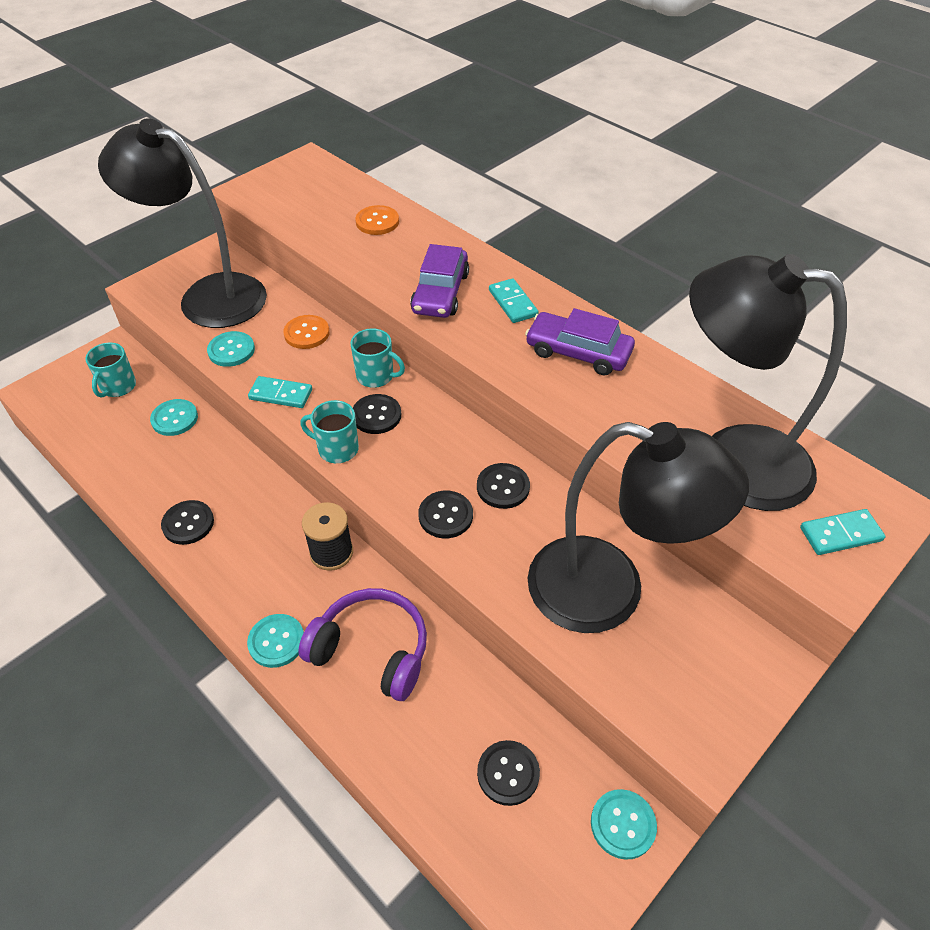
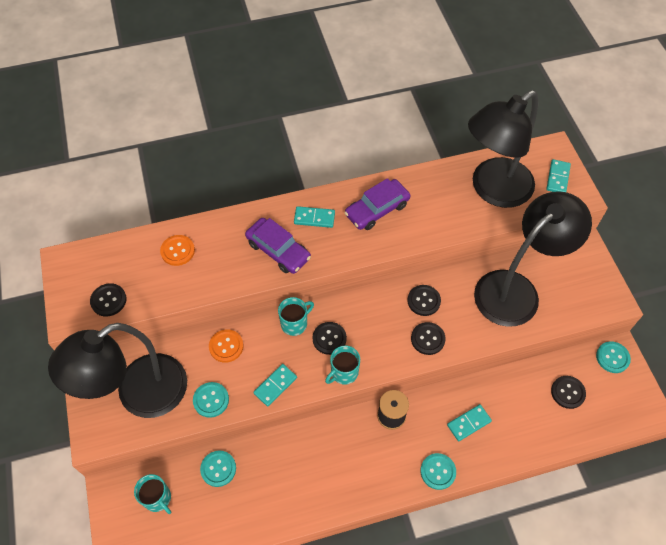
camera: 60 degrees left, 10 degrees up
black button [161,500,214,545] -> black button moved to [90,283,127,316]
purple headphones [298,588,427,701] -> turquoise domino [447,404,492,441]

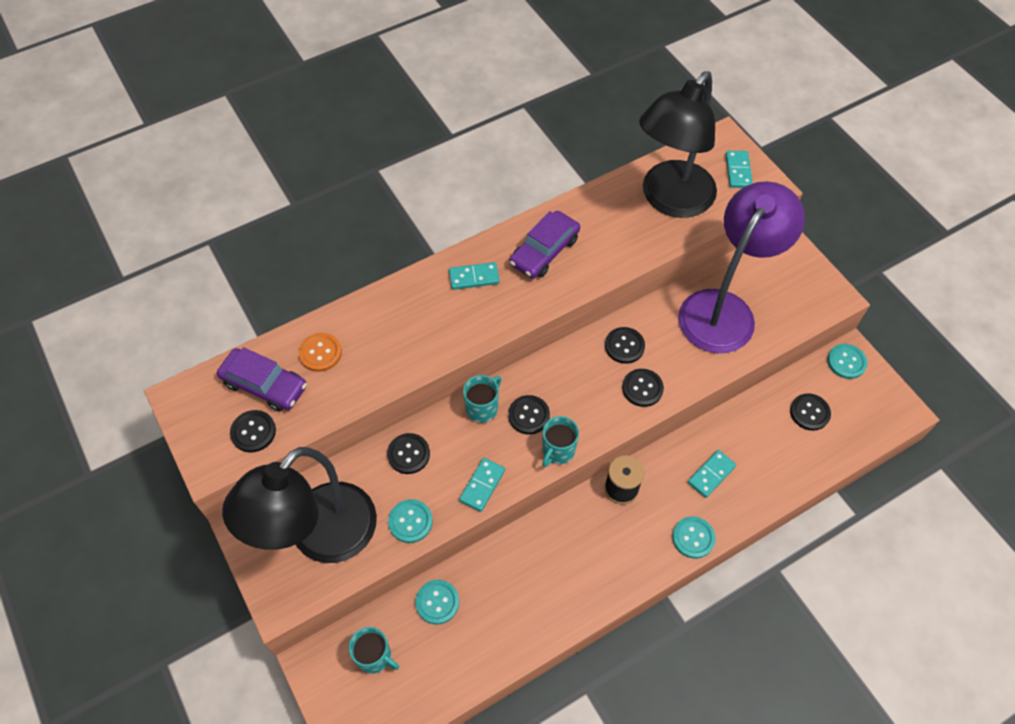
camera: 15 degrees left, 0 degrees up
orange button [209,329,244,363] -> black button [387,433,430,474]
purple car [245,218,311,274] -> purple car moved to [217,347,307,412]
black lamp [474,191,592,327] -> purple lamp [678,181,805,353]

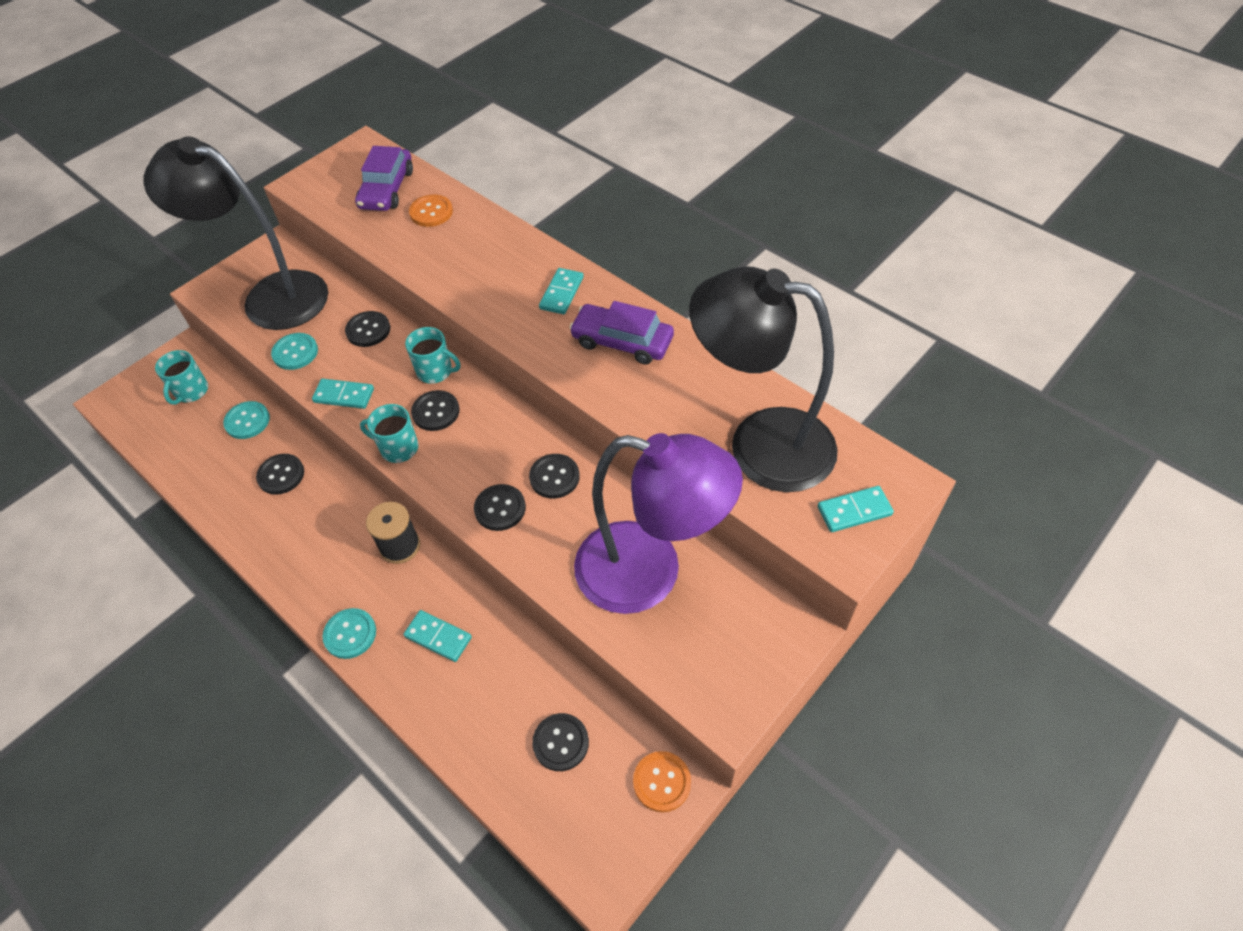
camera: 75 degrees right, 5 degrees down
black button [230,410,276,453] -> black button moved to [256,454,304,495]
turquoise domino [449,262,500,290] -> turquoise domino turned 45 degrees clockwise [539,268,584,314]
turquoise button [827,344,867,379] -> orange button [633,751,691,812]

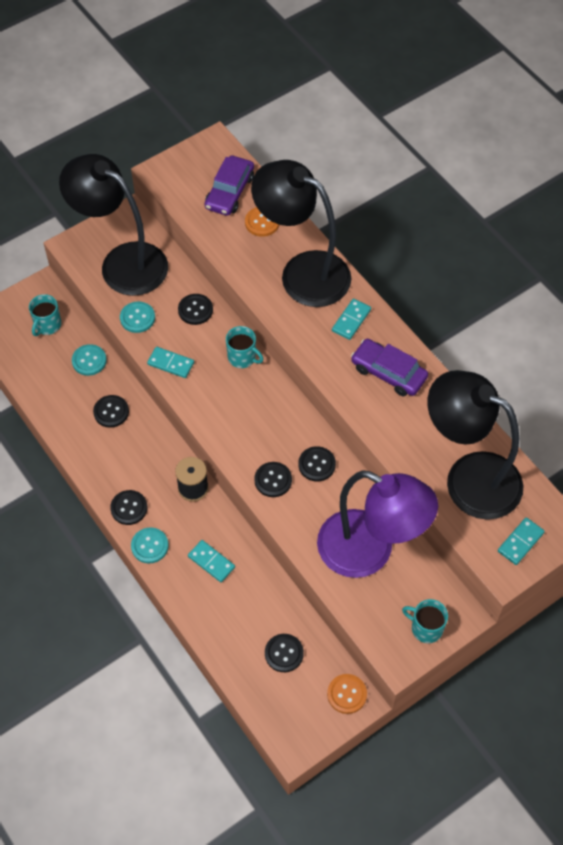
camera: 10 degrees right, 5 degrees up
turquoise mug [360,404,418,463] -> turquoise mug moved to [402,599,448,643]
black button [411,390,460,431] -> black button moved to [110,490,147,525]
turquoise domino [818,486,894,532] -> turquoise domino turned 45 degrees counterclockwise [498,517,545,565]
none -> black lamp [251,160,352,307]

